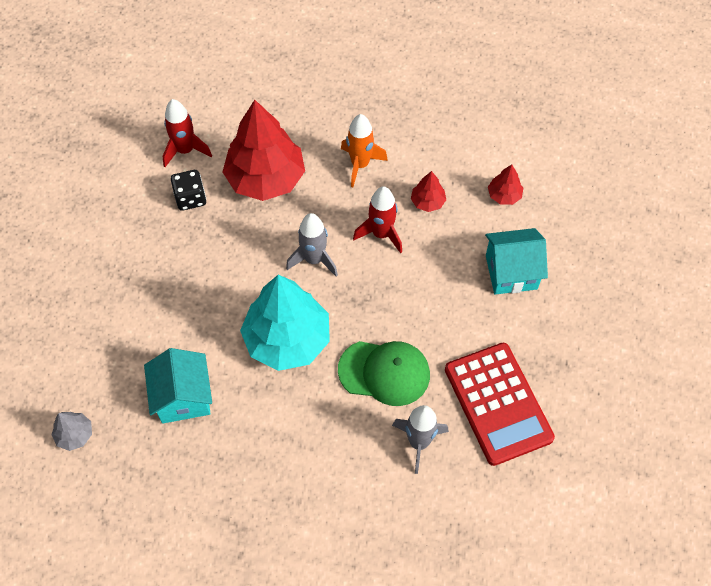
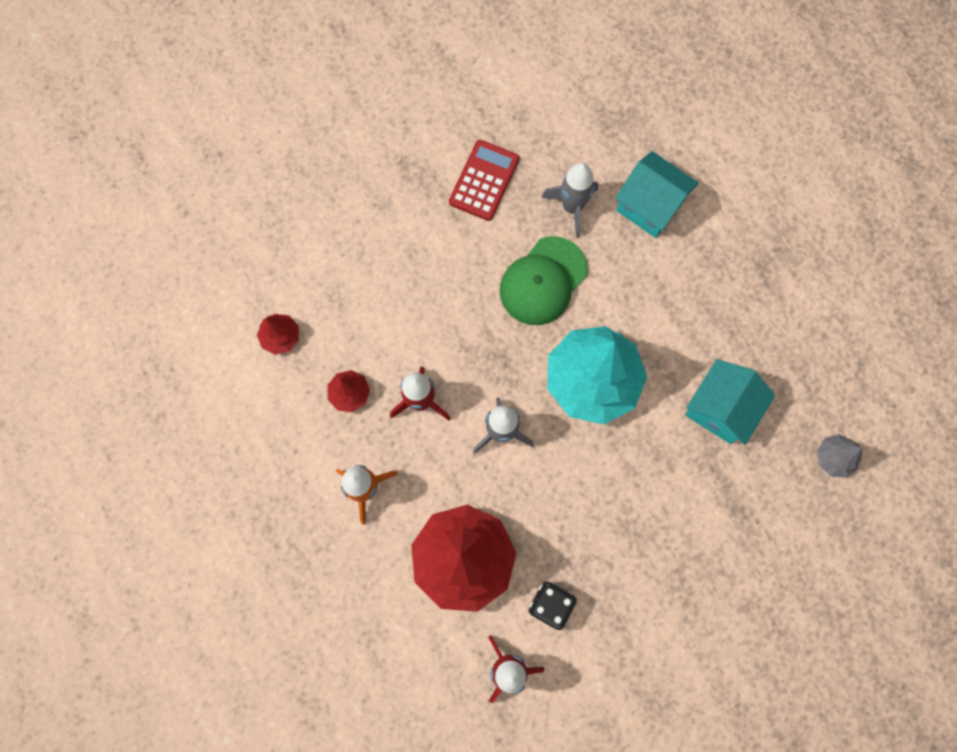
camera: 135 degrees left, 15 degrees up
green cap [338,341,430,406] -> green cap turned 105 degrees counterclockwise [500,236,588,325]
red calculator [445,343,555,466] -> red calculator [449,140,519,221], size x0.65
turquoise house [485,228,548,294] -> turquoise house moved to [615,151,699,238]

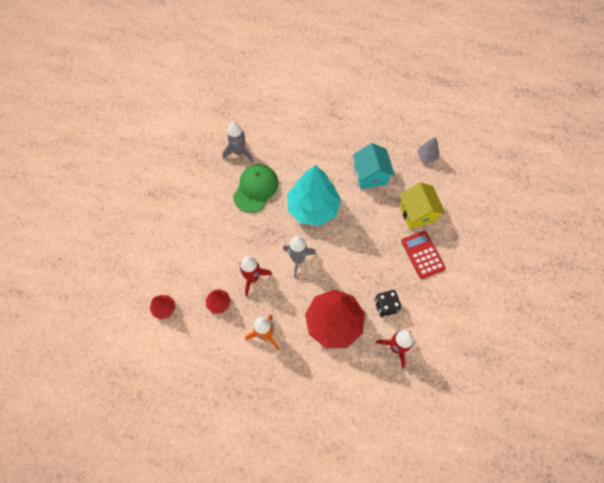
camera: 45 degrees left, 10 degrees down
red calculator [449,140,519,221] -> red calculator moved to [401,231,446,279]
green cap [500,236,588,325] -> green cap turned 150 degrees counterclockwise [233,164,278,213]
turquoise house [615,151,699,238] -> none
none -> yellow house [399,183,445,229]

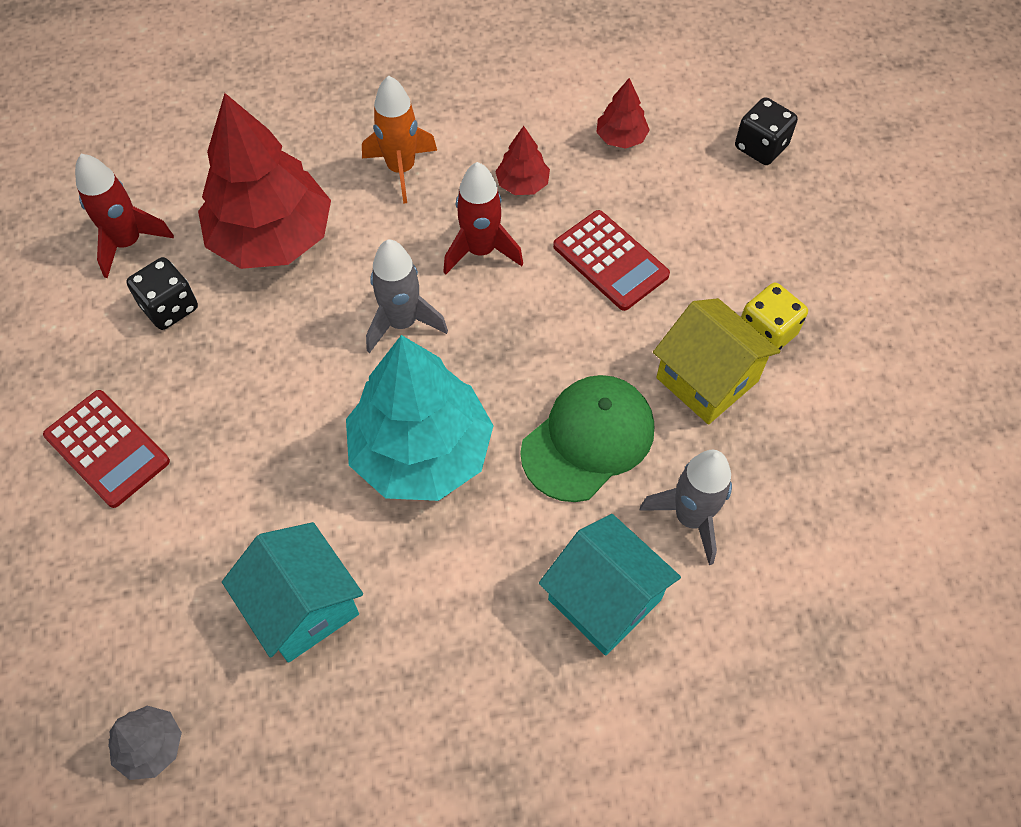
camera: 155 degrees right, 5 degrees down
green cap [233,164,278,213] -> green cap turned 135 degrees counterclockwise [520,375,654,502]
yellow house [399,183,445,229] -> yellow house moved to [653,298,780,425]
none -> turquoise house [539,514,681,655]
none -> red calculator [553,210,670,311]
none -> black dice [735,97,798,165]
none -> yellow dice [741,283,808,356]

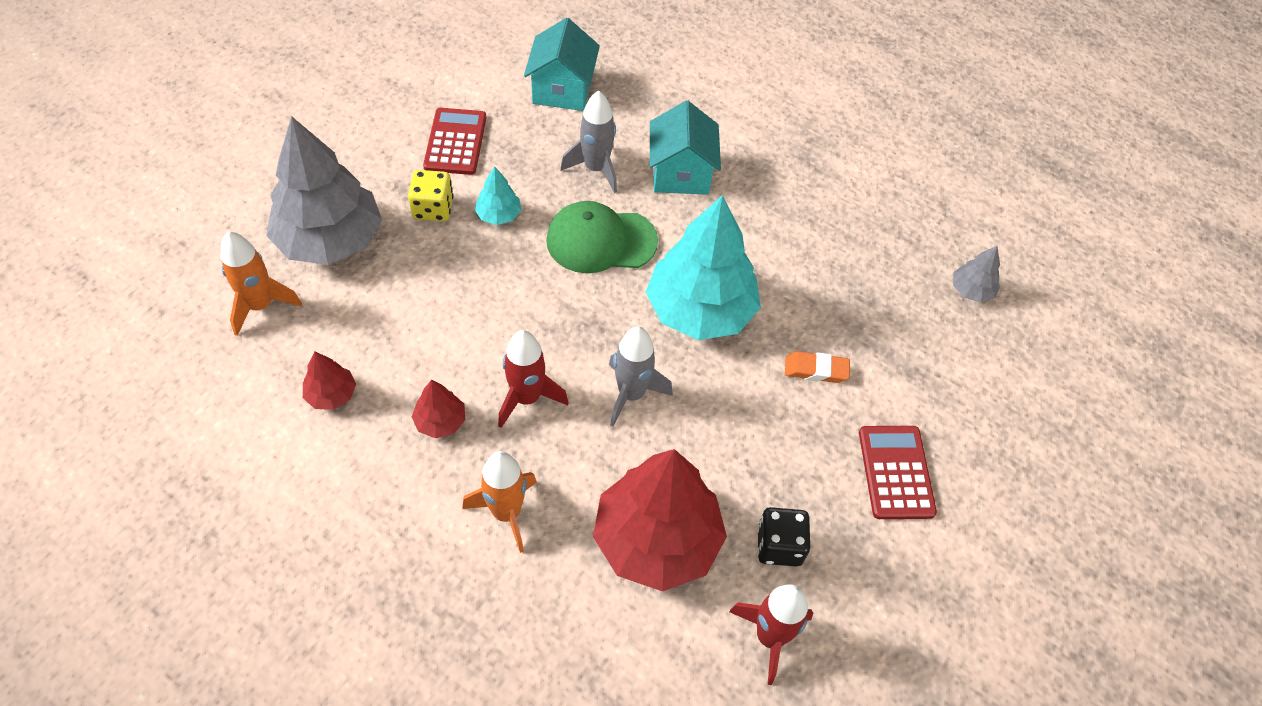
camera: 140 degrees left, 5 degrees down
turquoise house [222,522,363,663] -> turquoise house moved to [524,18,600,111]
red calculator [553,210,670,311] -> red calculator moved to [423,108,486,175]
yellow house [653,298,780,425] -> turquoise tree [474,166,521,225]
black dice [735,97,798,165] -> orange rocket [220,231,302,336]
none -> grey tree [266,116,382,265]
none -> orange eraser [785,351,850,383]

